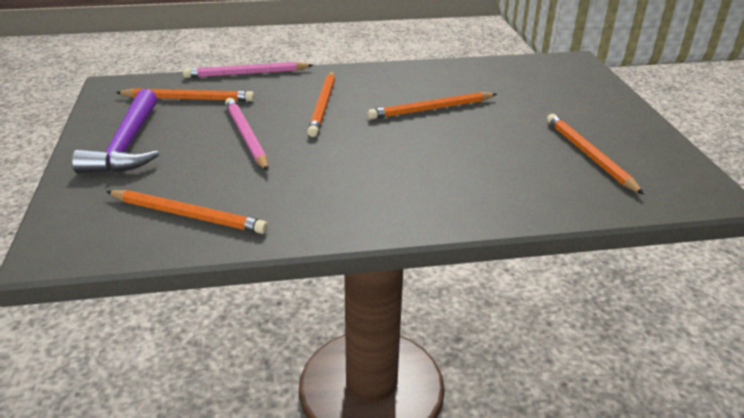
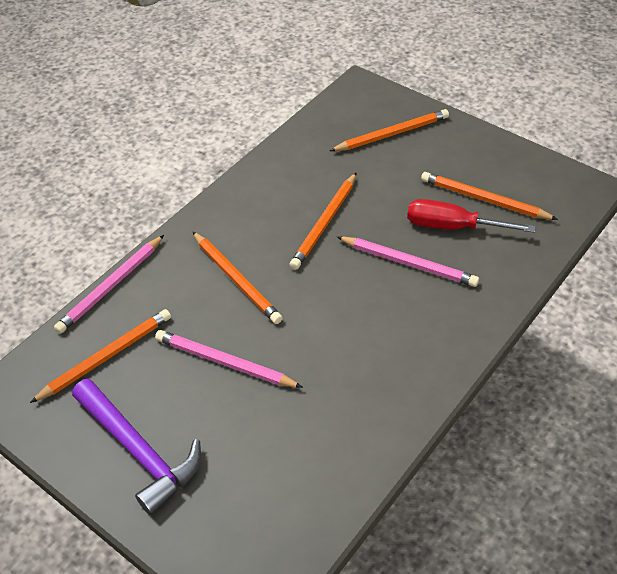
camera: 40 degrees left, 15 degrees up
orange pencil [106,190,268,234] -> orange pencil moved to [330,109,449,151]
none -> pink pencil [337,236,479,287]
none -> red screwdriver [407,199,536,233]

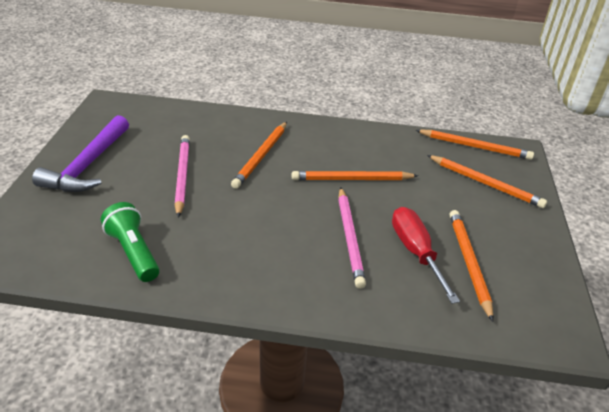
camera: 55 degrees right, 10 degrees down
orange pencil [30,309,171,403] -> orange pencil moved to [416,130,534,160]
pink pencil [54,235,164,334] -> none
none -> green flashlight [101,202,159,282]

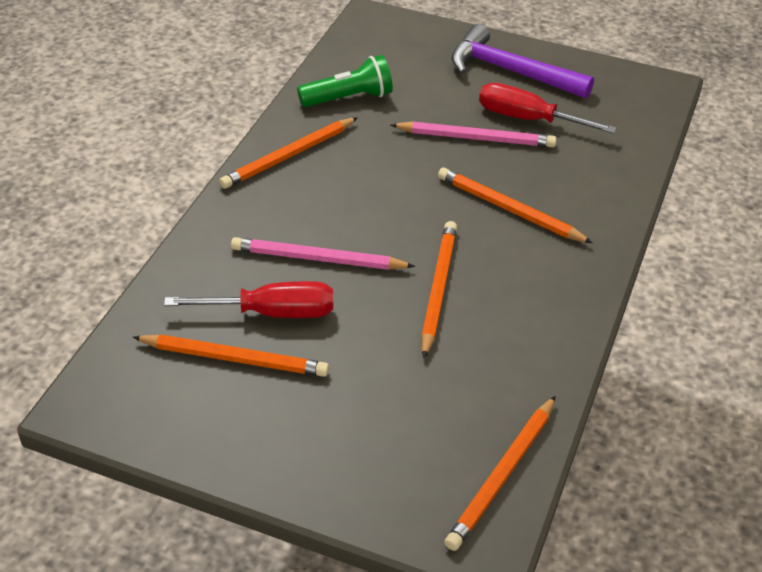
camera: 105 degrees right, 5 degrees up
orange pencil [427,155,547,208] -> orange pencil moved to [219,117,358,189]
none -> red screwdriver [479,83,617,134]

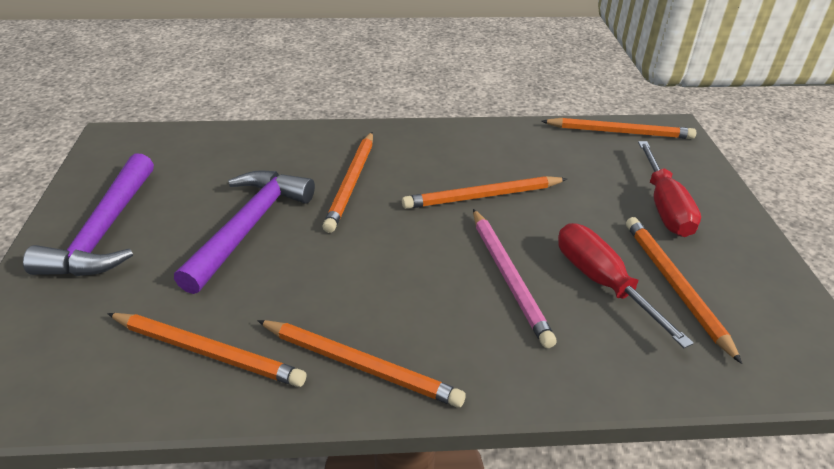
camera: 115 degrees left, 5 degrees down
green flashlight [297,55,393,107] -> orange pencil [107,313,306,387]
pink pencil [391,122,556,147] -> purple hammer [174,171,315,294]
red screwdriver [479,83,617,134] -> red screwdriver moved to [638,141,701,237]

